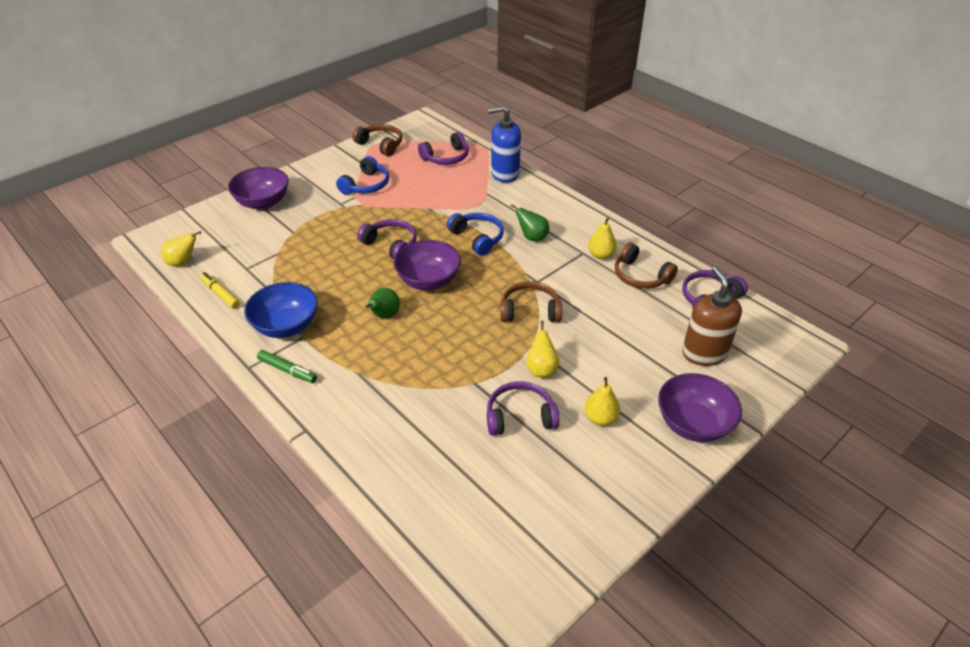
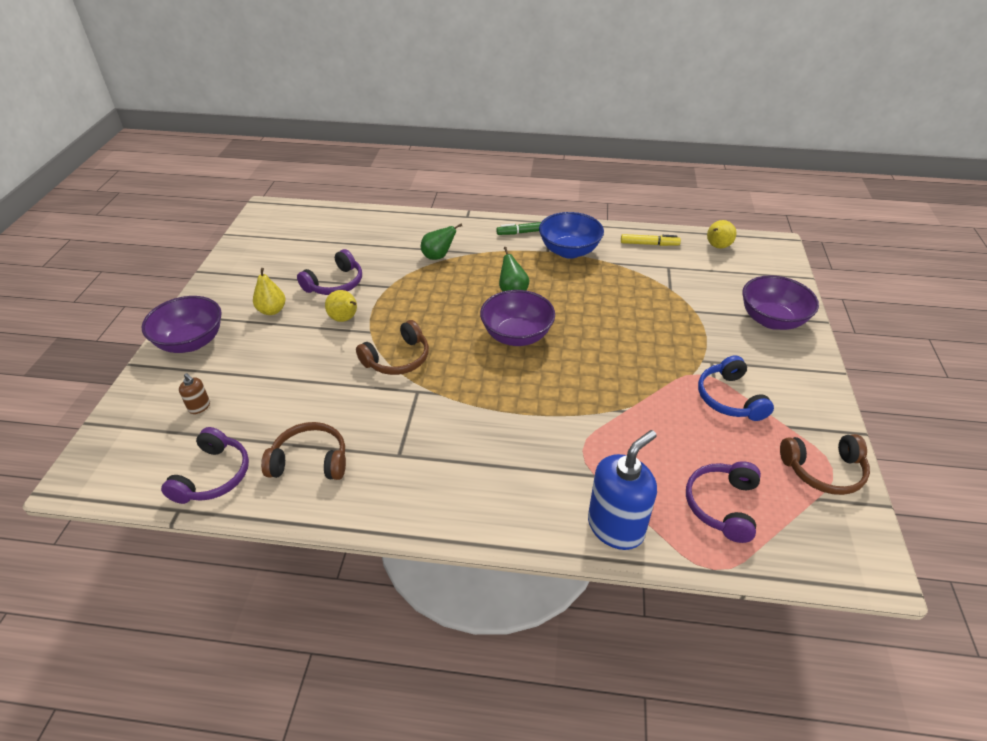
camera: 140 degrees right, 0 degrees up
purple headphones [357,219,417,259] -> none
blue headphones [447,213,504,256] -> none
green pear [511,204,549,242] -> green pear moved to [421,223,462,260]
yellow pear [588,218,617,260] -> none
brown soap dispenser [682,266,742,366] -> brown soap dispenser [179,373,210,414], size x0.44

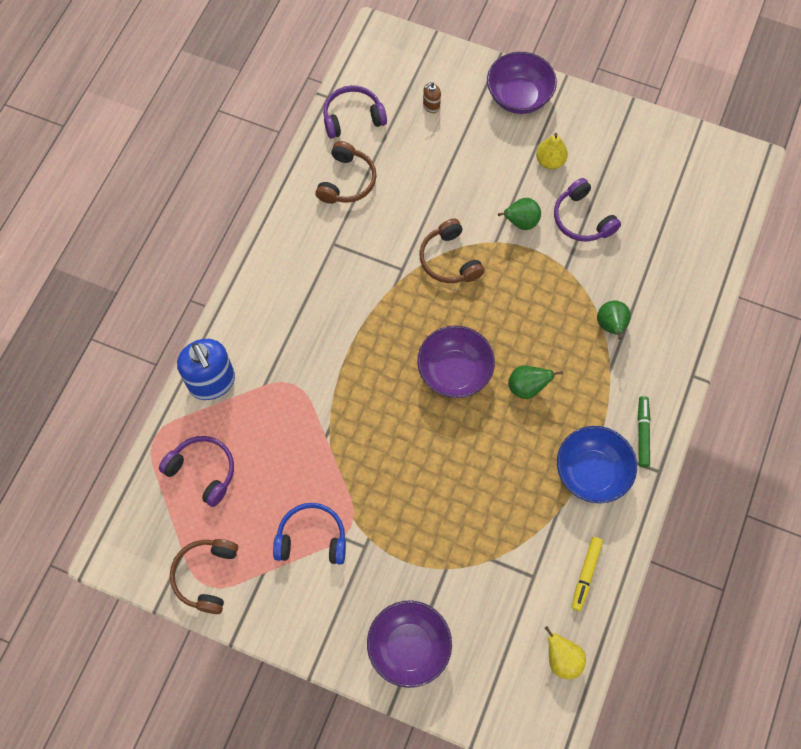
camera: 105 degrees right, 25 degrees up
purple headphones [161,427,249,504] -> purple headphones turned 135 degrees clockwise [323,85,387,139]
yellow pear [325,290,357,322] -> green pear [498,198,541,230]

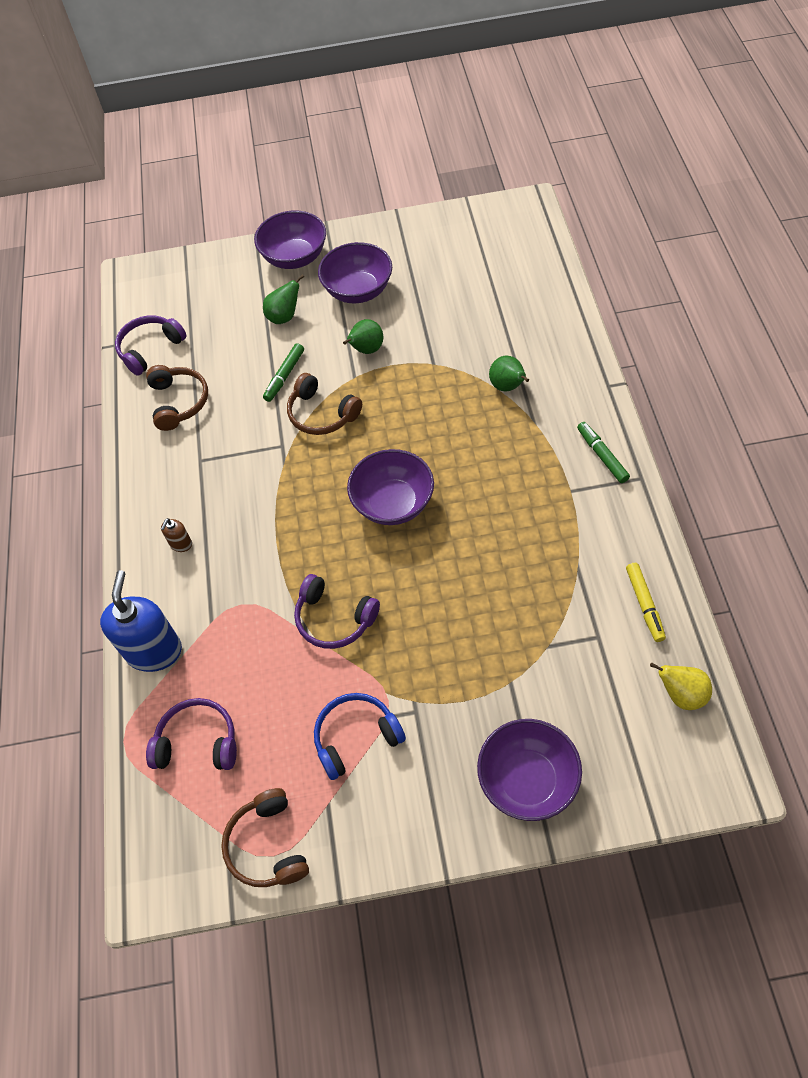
camera: 25 degrees left, 10 degrees down
blue soap dispenser [177,339,235,400] -> blue soap dispenser turned 120 degrees counterclockwise [100,570,182,672]
brown soap dispenser [423,82,441,113] -> brown soap dispenser moved to [161,518,192,552]
green pear [508,366,563,399] -> green pear moved to [263,274,304,324]
yellow pear [536,133,568,169] -> purple bowl [318,242,392,303]
purple headphones [554,178,621,242] -> purple headphones moved to [294,574,380,649]
blue bowl [557,426,637,503] -> none
none -> green marker [263,343,304,402]

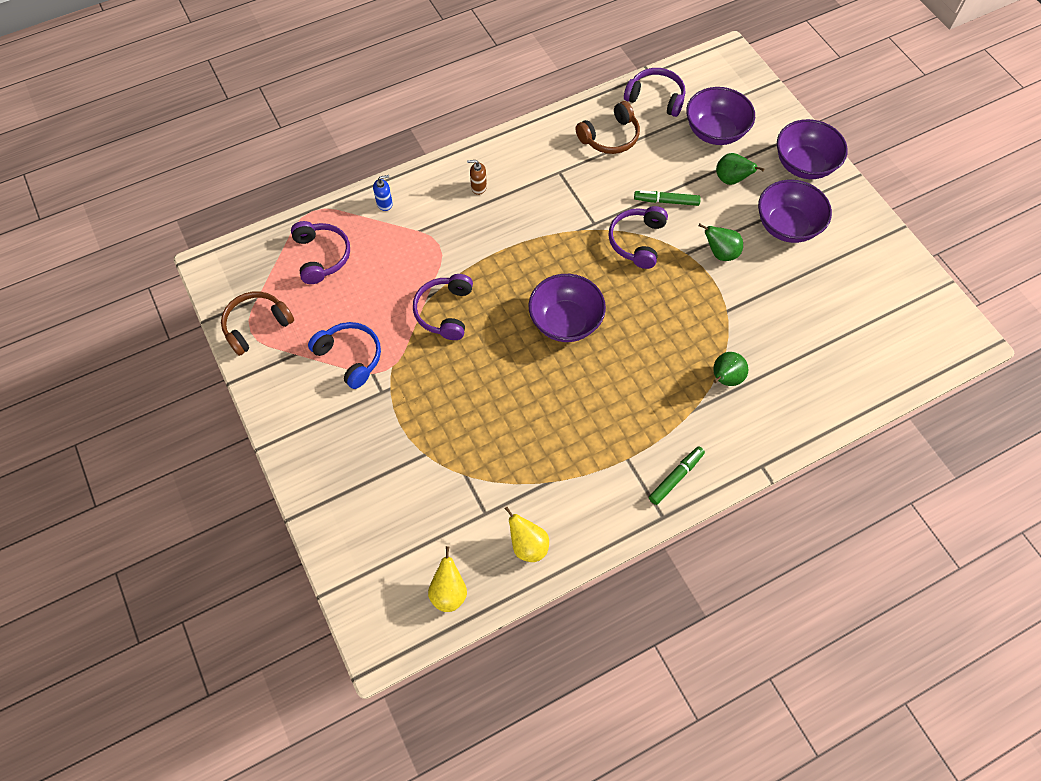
camera: 65 degrees right, 5 degrees up
blue soap dispenser [100,570,182,672] -> blue soap dispenser [373,175,393,211], size x0.44
brown headphones [287,373,362,435] -> purple headphones [608,206,668,269]
purple bowl [477,719,582,821] -> purple bowl moved to [686,87,755,145]
yellow marker [626,563,666,642] -> yellow pear [504,507,549,562]

